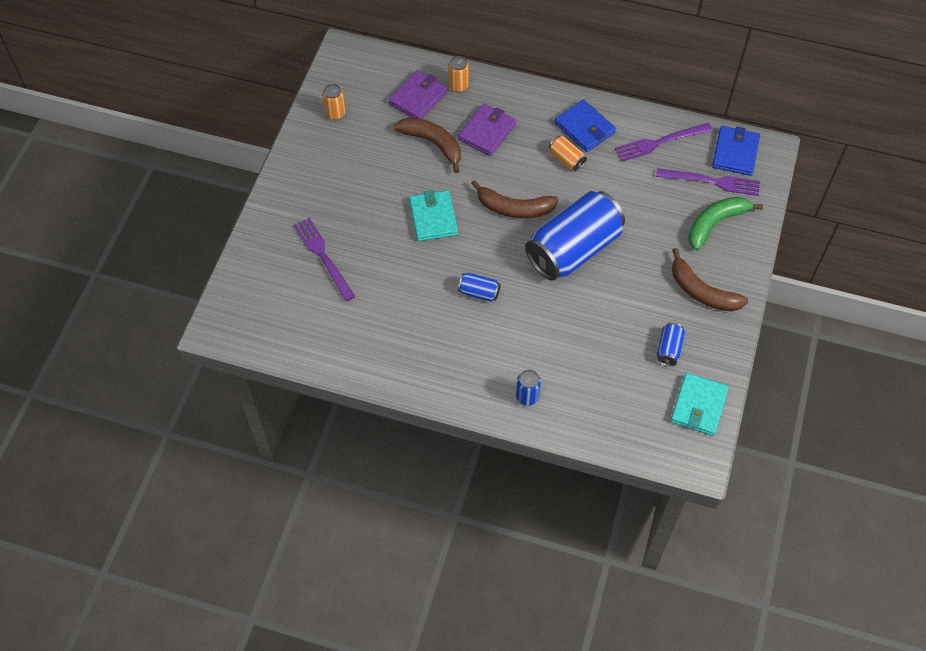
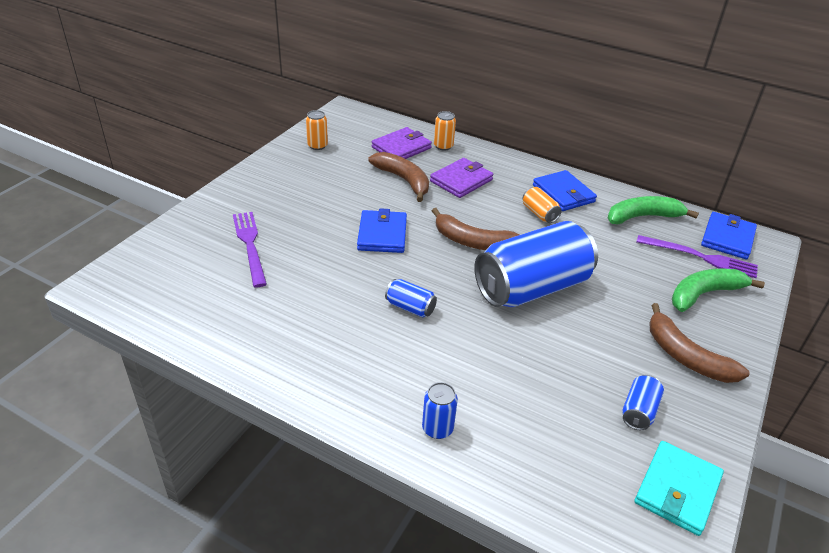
camera: 10 degrees right, 20 degrees down
turquoise wallet [409,190,458,241] -> blue wallet [357,208,407,253]
purple fork [615,123,713,162] -> green banana [608,196,699,225]

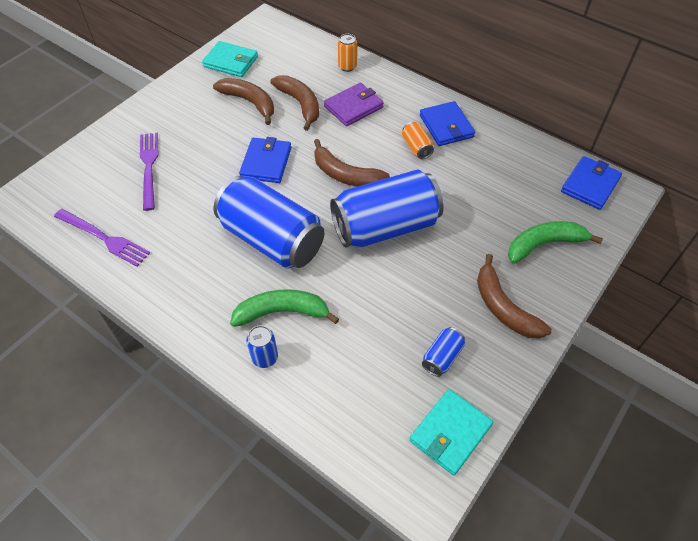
camera: 10 degrees right, 15 degrees up
orange can [306,110,328,150] -> turquoise wallet [202,41,258,77]
purple wallet [372,127,432,159] -> none
blue can [385,279,437,317] -> blue can [214,176,324,269], size x2.47
green banana [608,196,699,225] -> green banana moved to [230,289,339,327]
purple fork [637,235,758,278] -> purple fork moved to [54,209,150,267]
none -> brown banana [213,78,274,125]

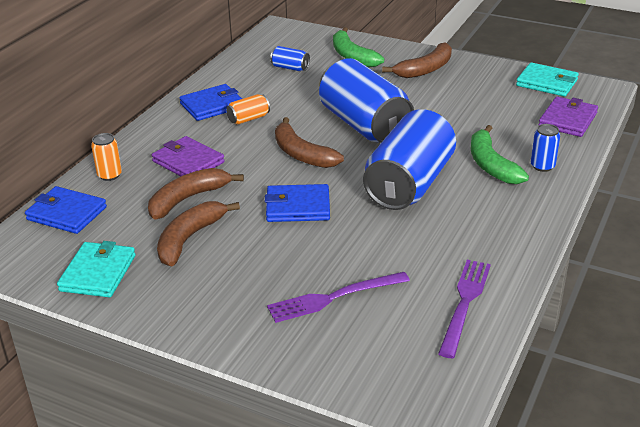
camera: 100 degrees left, 20 degrees down
brown banana [314,139,390,187] -> brown banana turned 120 degrees clockwise [275,117,344,168]
blue can [422,327,465,377] -> blue can moved to [270,46,310,71]
blue wallet [561,156,622,210] -> blue wallet moved to [25,186,107,234]
none -> purple wallet [538,96,598,137]

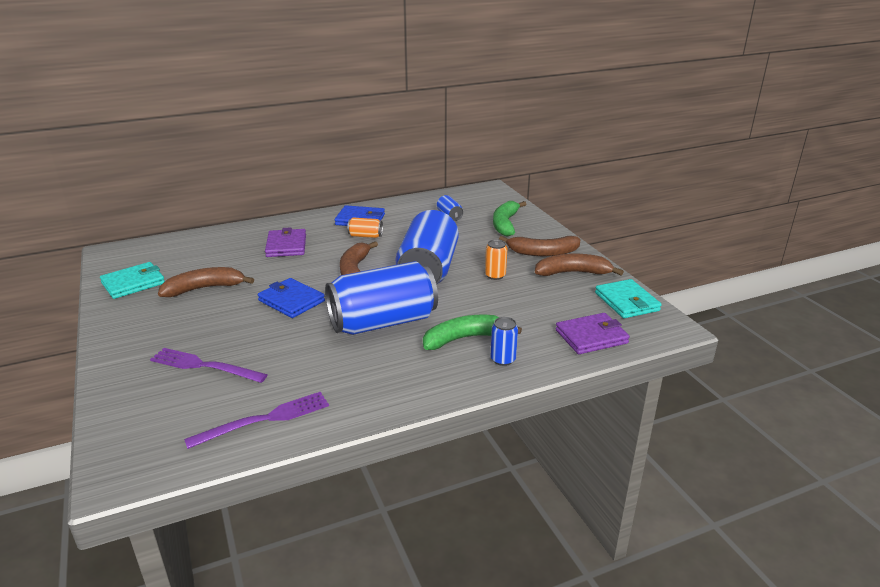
camera: 40 degrees right, 5 degrees down
blue wallet [25,186,107,234] -> none
orange can [91,133,122,181] -> orange can moved to [485,239,507,280]
brown banana [148,168,244,220] -> brown banana moved to [535,254,624,276]
green banana [471,125,529,184] -> green banana turned 45 degrees clockwise [423,315,522,350]

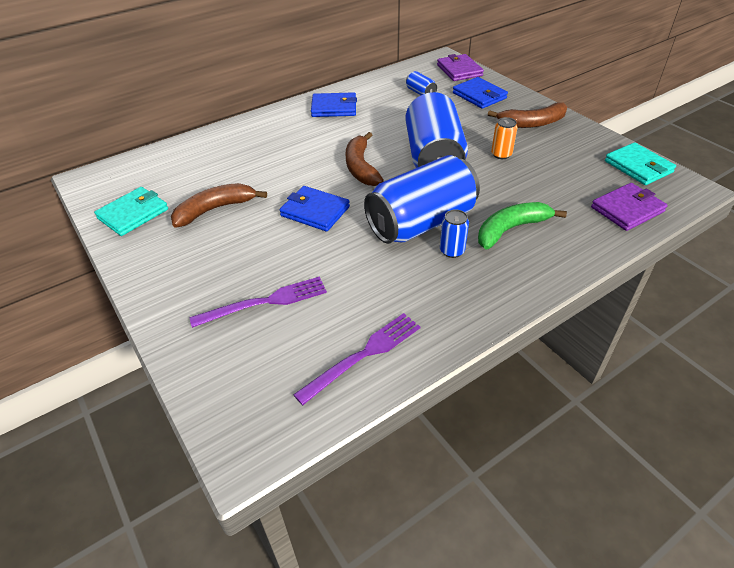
camera: 10 degrees left, 15 degrees up
purple fork [150,348,267,383] -> purple fork turned 150 degrees clockwise [189,276,327,328]
purple wallet [265,227,306,257] -> purple wallet moved to [437,54,484,81]
orange can [347,218,383,238] -> none
blue can [490,317,518,366] -> blue can moved to [440,209,469,258]
green banana [493,201,526,237] -> blue wallet [453,77,508,109]
brown banana [535,254,624,276] -> none

